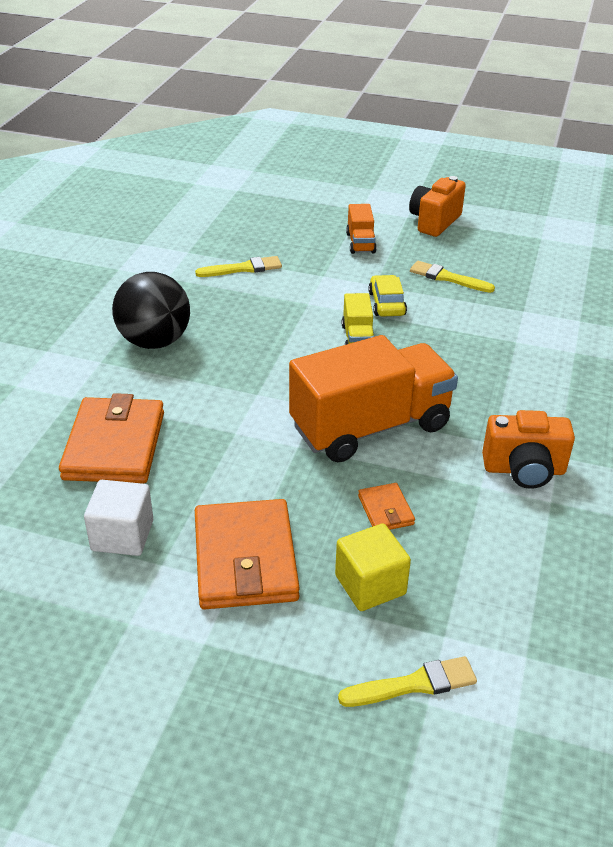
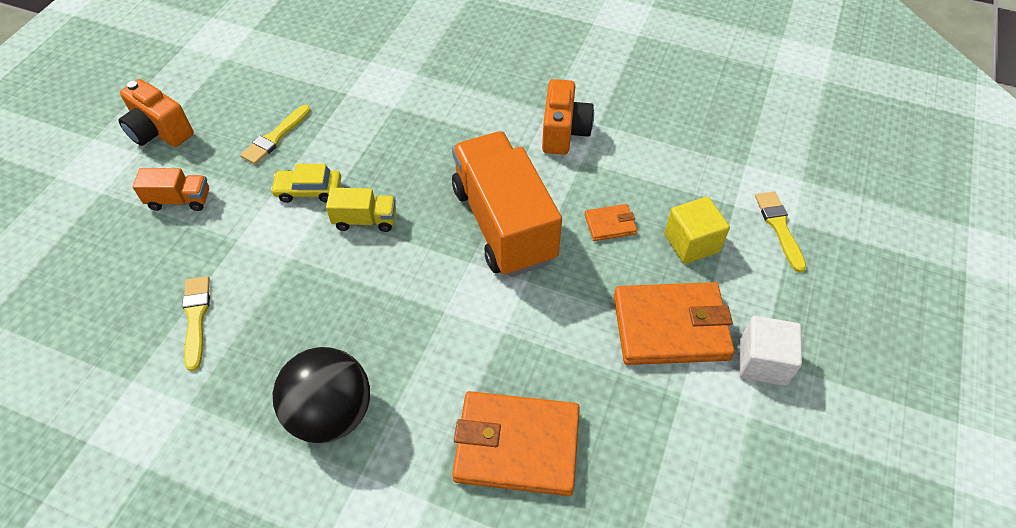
camera: 85 degrees left, 15 degrees up
white cube [84,480,153,556] -> white cube moved to [739,316,802,386]

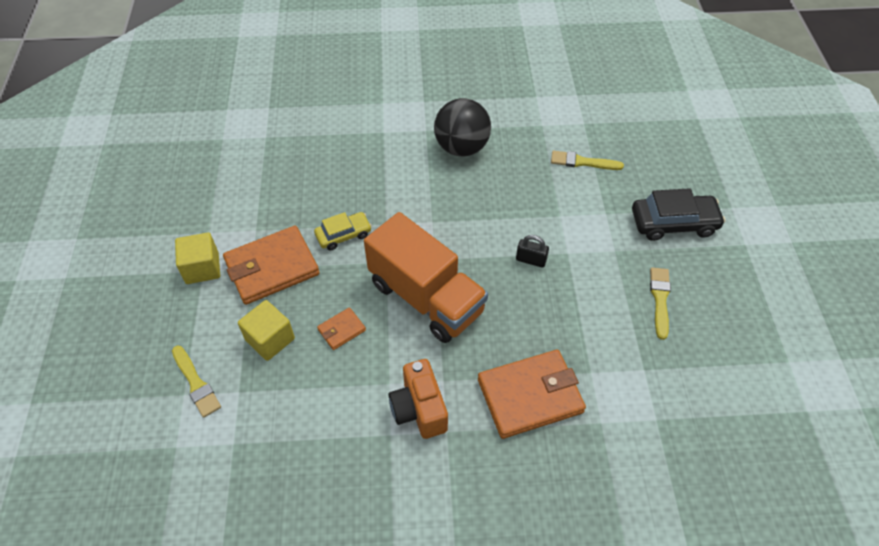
camera: 155 degrees right, 0 degrees up
orange camera [118,79,194,147] -> none
orange truck [133,168,209,211] -> black car [632,188,725,241]
yellow brush [182,276,210,371] -> yellow brush turned 135 degrees clockwise [551,151,624,170]
yellow car [271,164,341,203] -> yellow car moved to [314,212,372,250]
yellow truck [326,188,396,232] -> black padlock [516,235,549,268]
orange wallet [452,391,580,496] -> orange wallet moved to [478,350,586,439]
white cube [739,316,802,386] -> yellow cube [175,233,220,284]

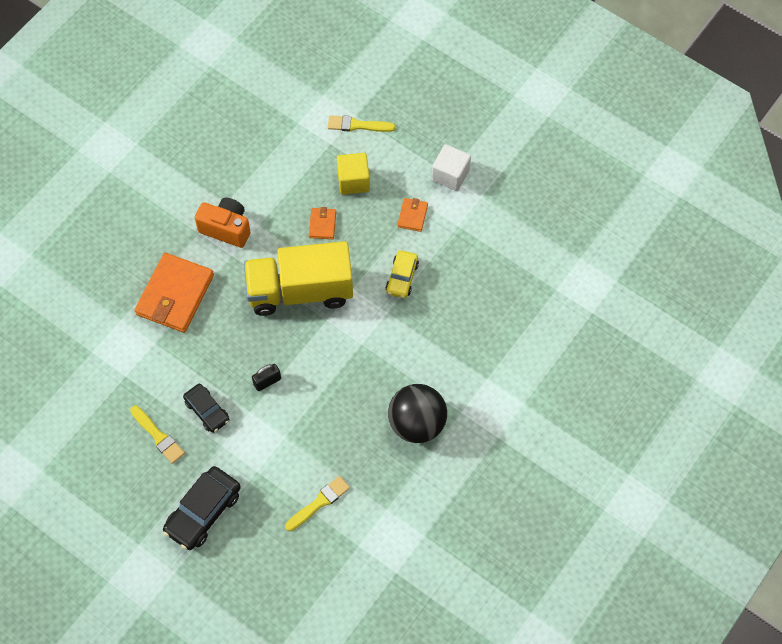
camera: 130 degrees right, 10 degrees up
yellow cube [175,233,220,284] -> white cube [432,144,471,191]
orange wallet [223,226,320,305] -> orange wallet [397,198,428,232], size x0.47
orange truck [364,212,488,343] -> yellow truck [244,241,353,316]
none -> black car [183,384,229,433]

